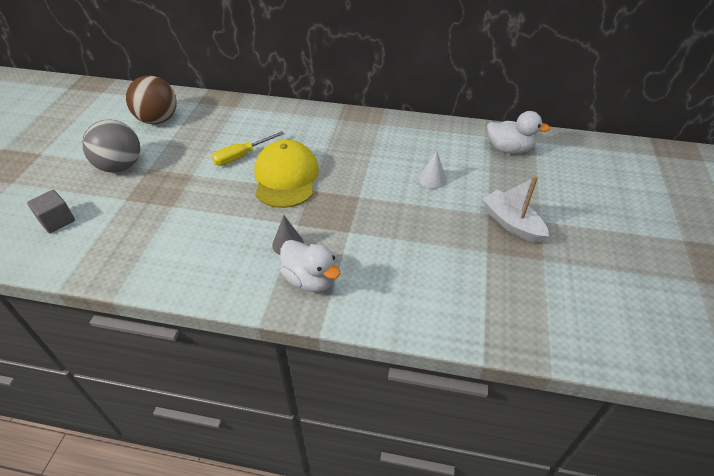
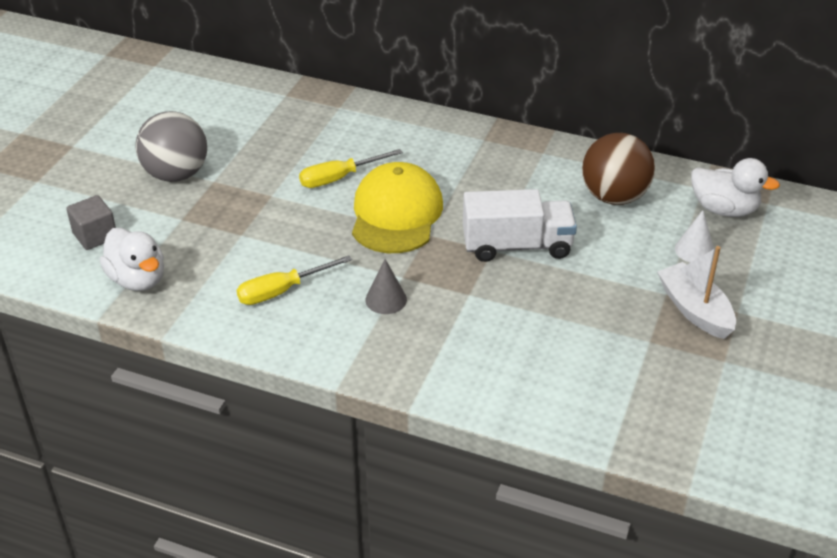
camera: 10 degrees right, 5 degrees down
brown ball [126,76,177,124] -> brown ball moved to [582,133,655,205]
white duck [280,240,341,292] -> white duck moved to [99,228,164,291]
white cone [419,150,446,189] -> white cone moved to [675,210,714,263]
none -> yellow screwdriver [237,255,352,305]
none -> white truck [463,189,577,262]

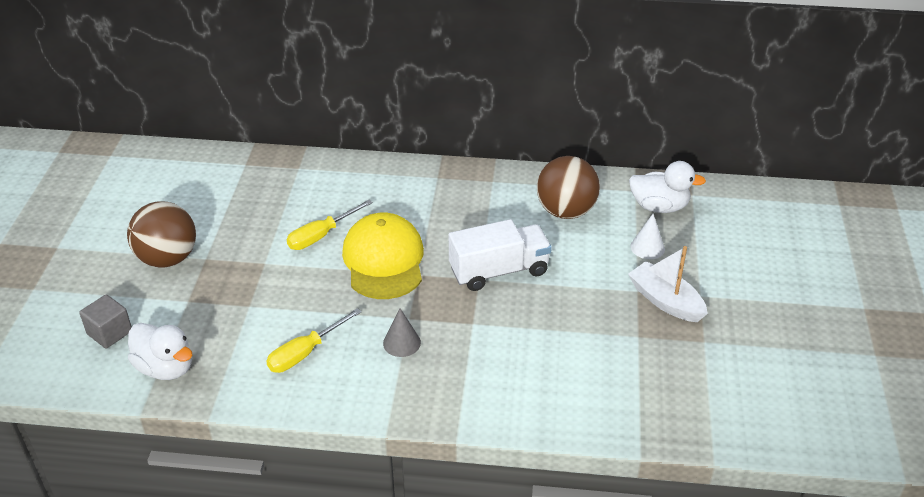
camera: 15 degrees left, 0 degrees up
grey ball [135,111,207,182] -> brown ball [127,201,196,267]

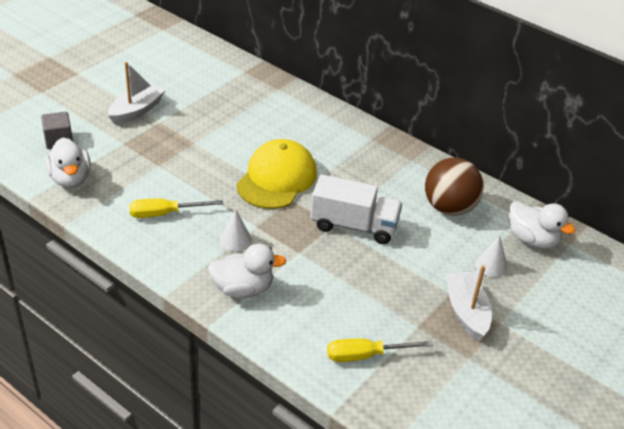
camera: 30 degrees right, 0 degrees up
brown ball [127,201,196,267] -> white boat [108,62,165,125]
yellow screwdriver [287,200,373,250] -> yellow screwdriver moved to [327,339,434,362]
grey cone [383,308,421,357] -> white cone [220,209,252,252]
none -> white duck [208,243,286,298]

